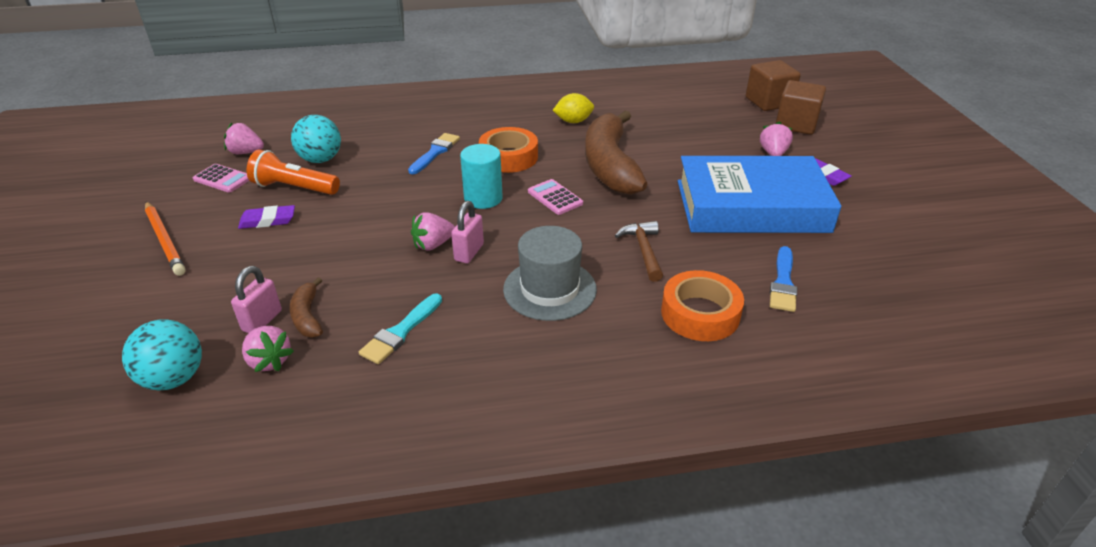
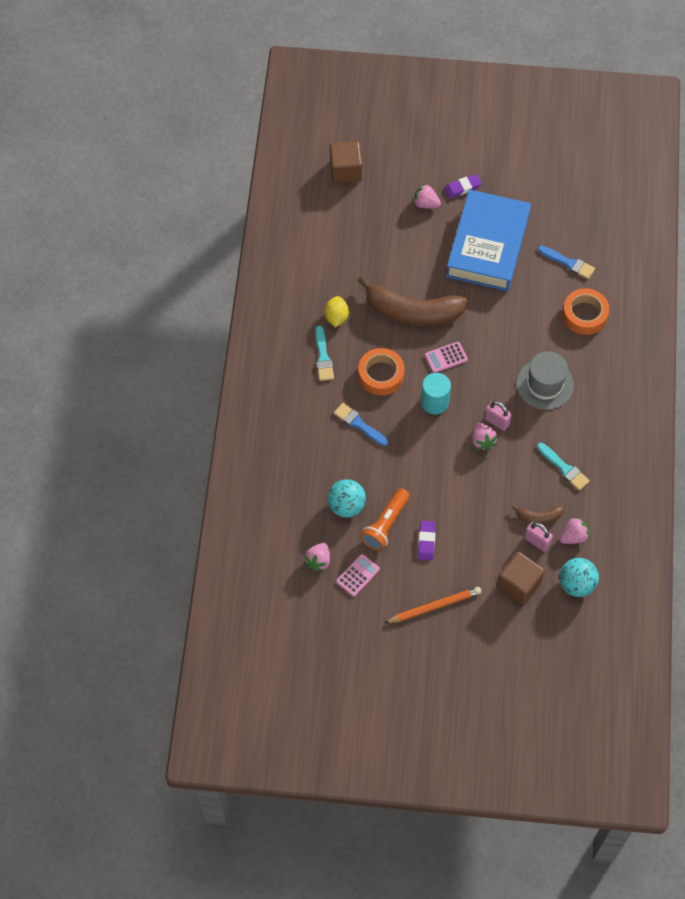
camera: 75 degrees left, 25 degrees up
brown hammer [615,221,663,282] -> none
brown cube [776,80,826,135] -> brown cube moved to [497,552,545,605]
none -> turquoise brush [315,326,334,381]

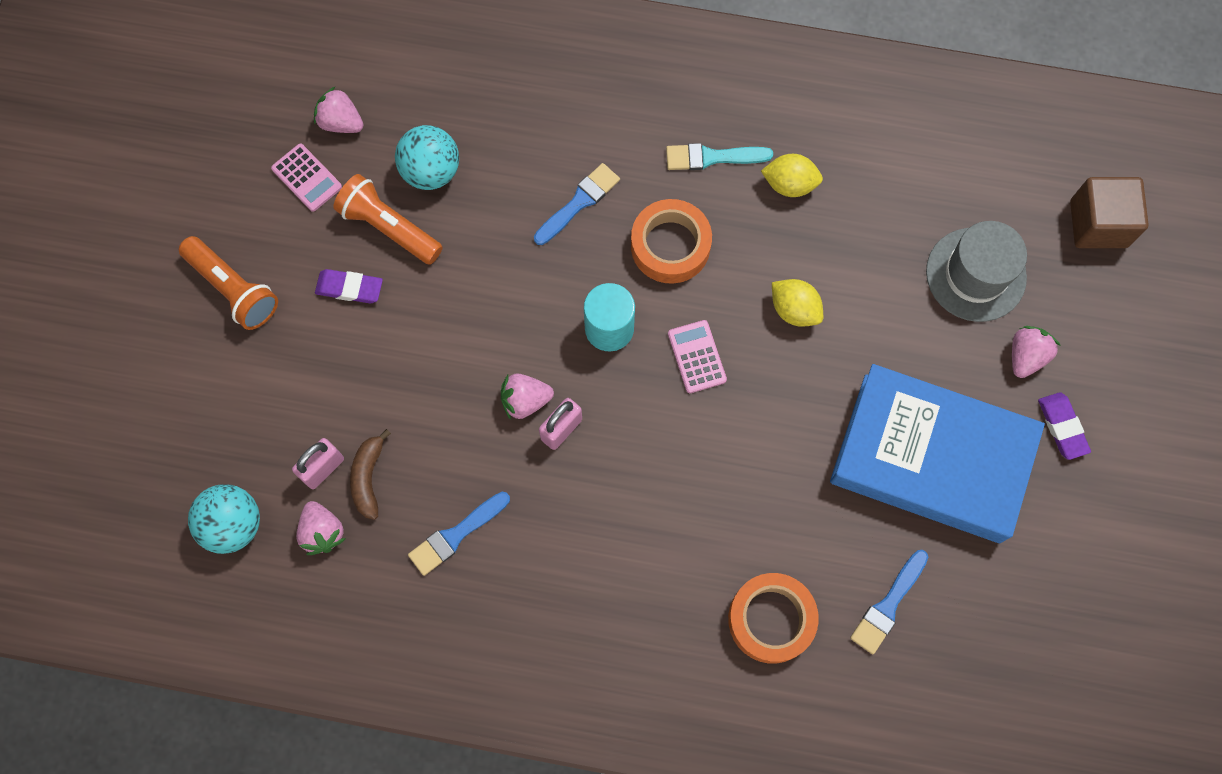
camera: 95 degrees right, 10 degrees up
brown banana [358,276,468,326] -> yellow lemon [772,279,823,327]
orange pencil [385,587,481,623] -> orange flashlight [179,236,278,330]
brown cube [497,552,545,605] -> none
grey hat [516,351,574,410] -> grey hat moved to [926,221,1027,322]
turquoise brush [537,443,590,491] -> blue brush [408,492,510,576]

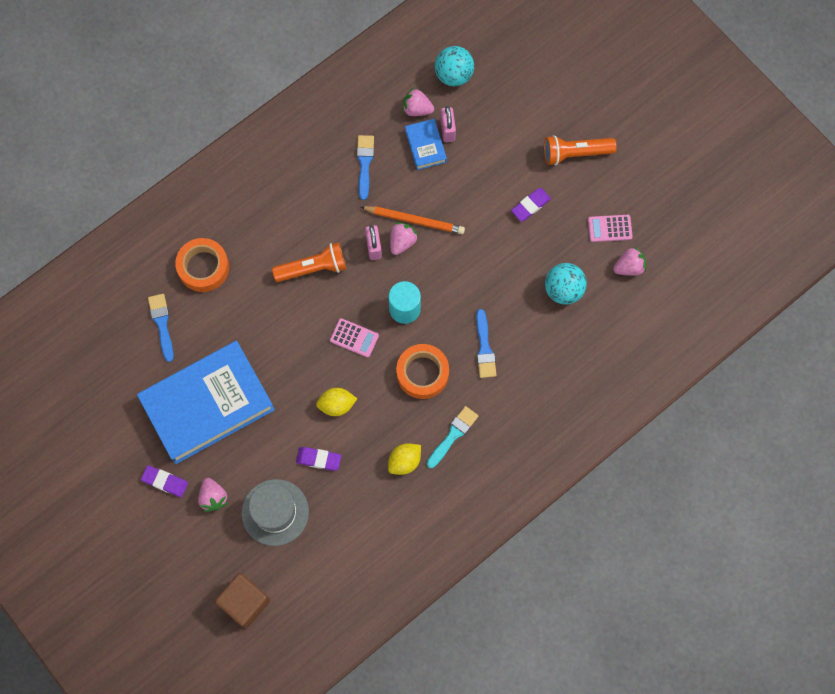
camera: 130 degrees right, 0 degrees up
orange flashlight [333,174,443,265] -> orange flashlight moved to [272,242,346,282]
brown banana [350,429,391,520] -> blue book [405,119,447,170]
none -> purple eraser [296,447,341,471]
none -> orange pencil [361,206,465,234]

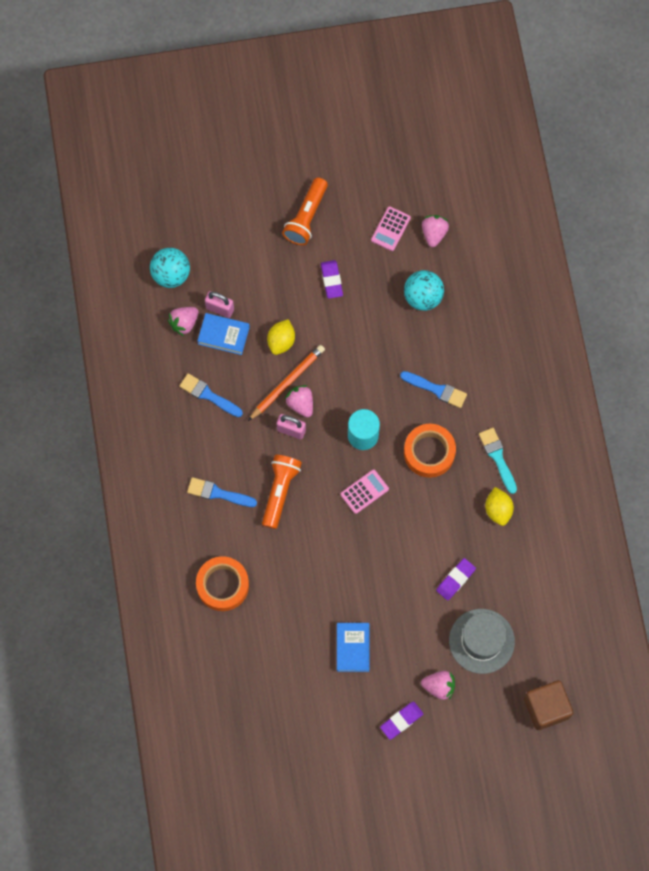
camera: 60 degrees left, 0 degrees up
blue book [137,341,275,464] -> blue book [337,623,369,672], size x0.43
blue brush [148,294,174,362] -> blue brush moved to [187,477,257,507]
yellow lemon [316,388,357,416] -> yellow lemon moved to [267,319,295,355]

